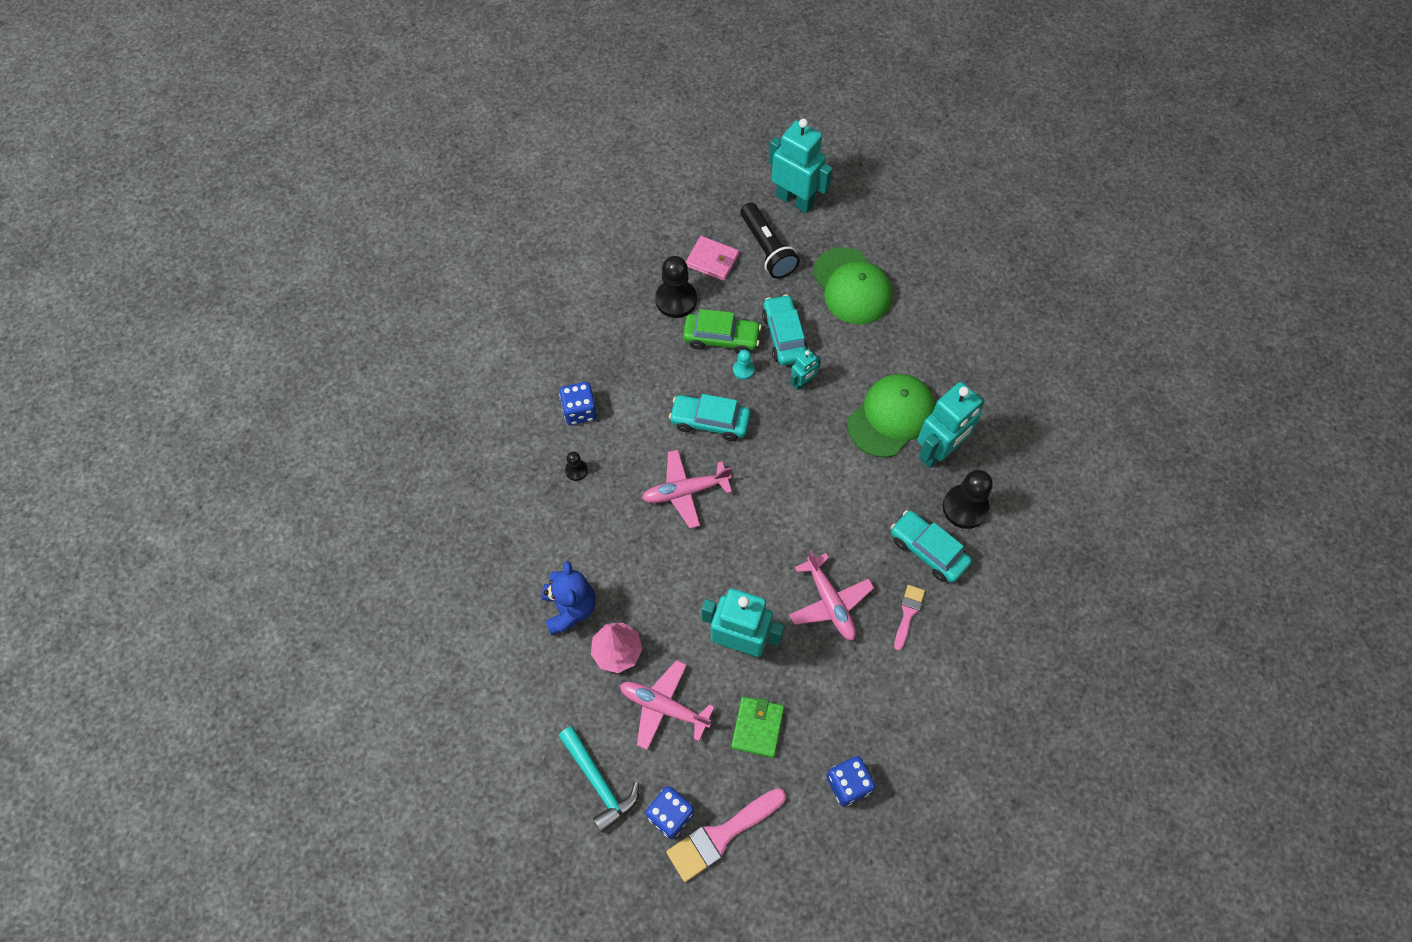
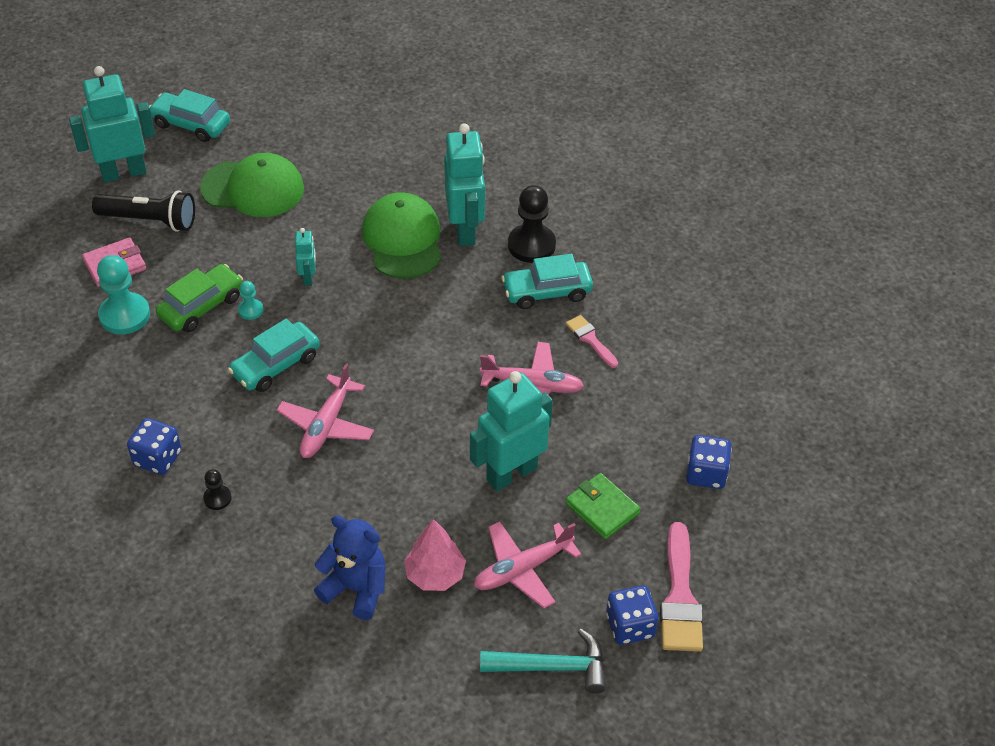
camera: 55 degrees left, 15 degrees down
black pawn [655,256,697,318] -> turquoise pawn [97,255,150,334]
turquoise car [762,294,808,365] -> turquoise car moved to [149,89,230,142]

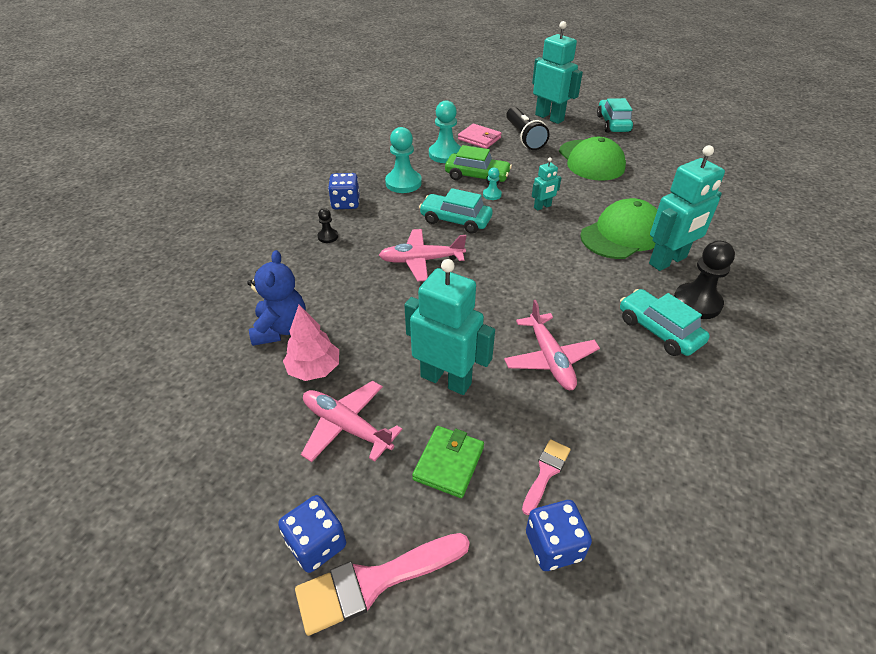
camera: 65 degrees right, 5 degrees down
turquoise hammer [480,628,606,694] -> none
pink brush [566,315,618,368] -> pink brush moved to [522,439,571,515]
none -> turquoise pawn [385,127,422,193]

